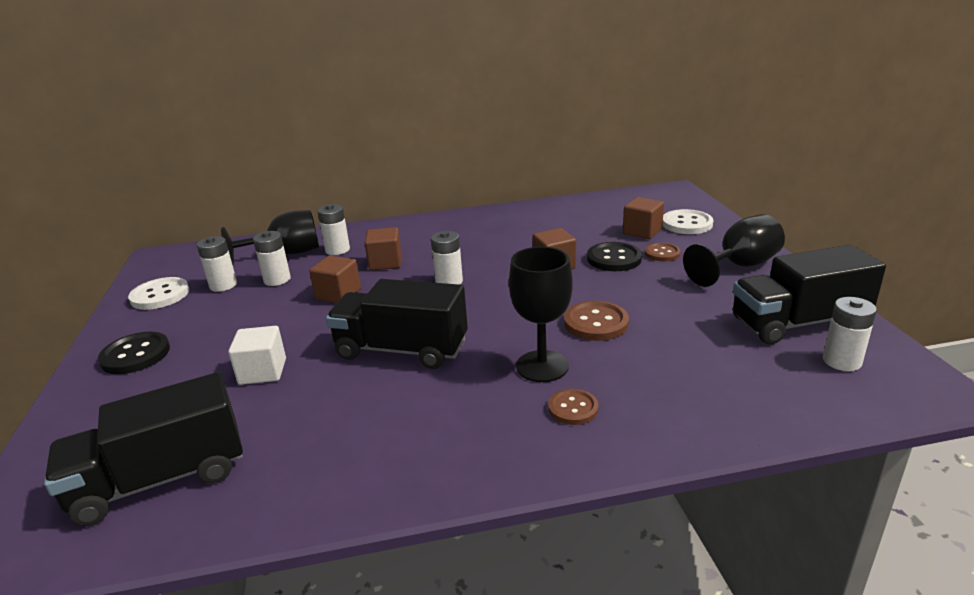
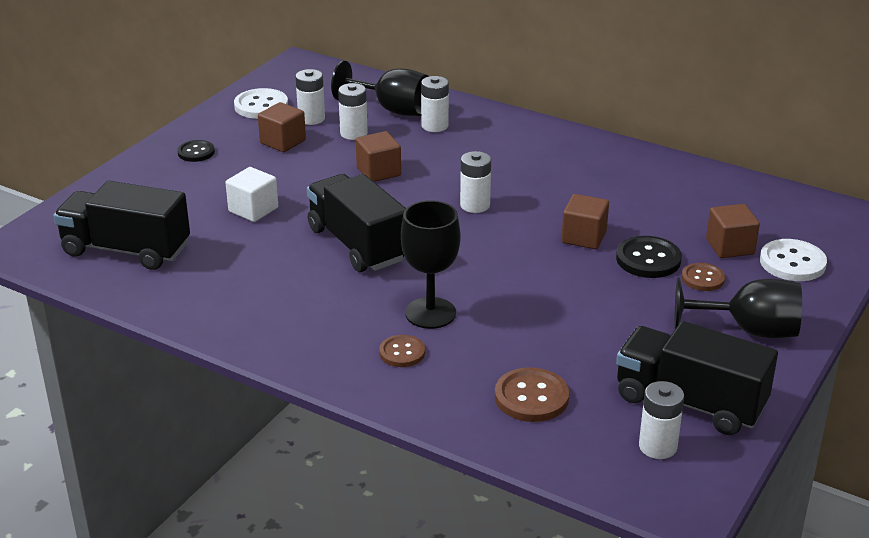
camera: 40 degrees right, 5 degrees up
black button [98,332,170,374] -> black button [177,140,215,162], size x0.65
brown cube [364,227,402,270] -> brown cube moved to [258,102,306,152]
brown button [564,301,629,341] -> brown button moved to [495,367,569,422]

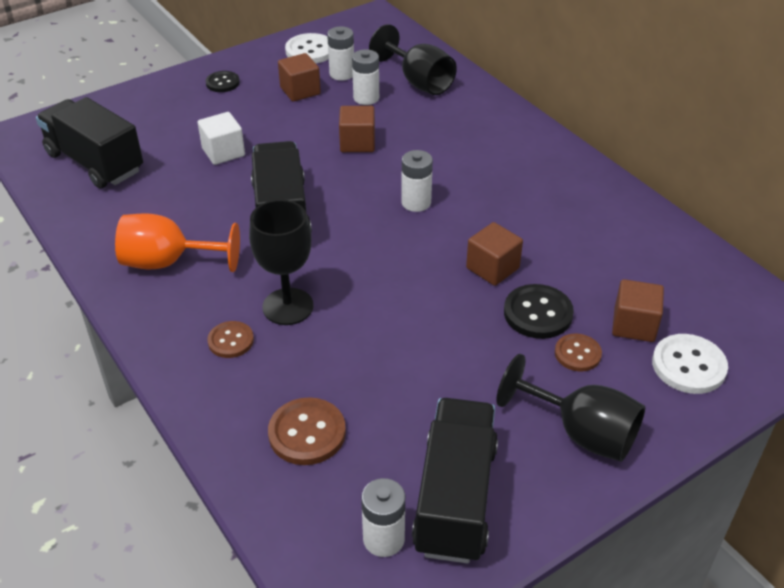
camera: 25 degrees right, 10 degrees up
white battery [421,76,449,132] -> none
black truck [616,321,778,435] -> black truck turned 45 degrees clockwise [412,398,498,564]
none -> orange goblet [115,213,240,272]

